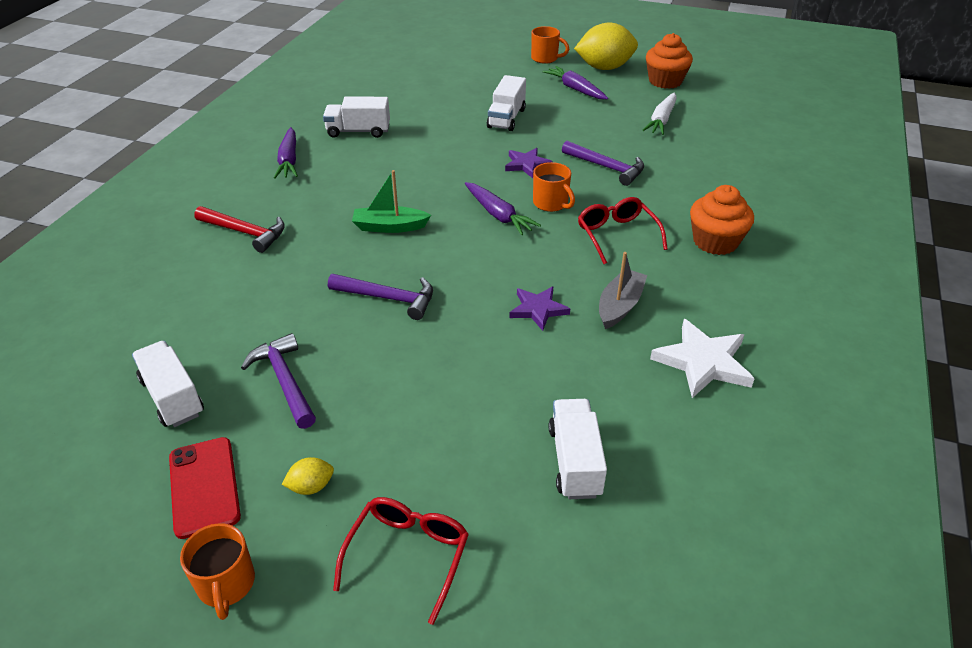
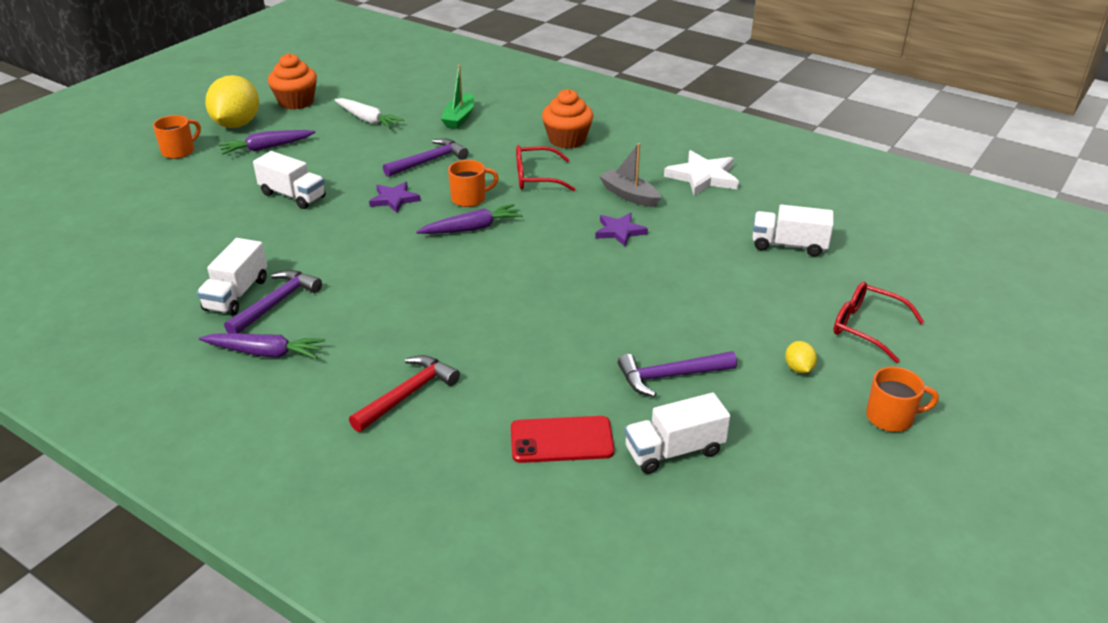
camera: 75 degrees left, 5 degrees down
red phone [169,437,241,539] -> red phone moved to [511,416,615,463]
purple hammer [328,274,433,320] -> purple hammer moved to [224,270,322,333]
green boat [352,170,431,233] -> green boat moved to [441,65,475,129]

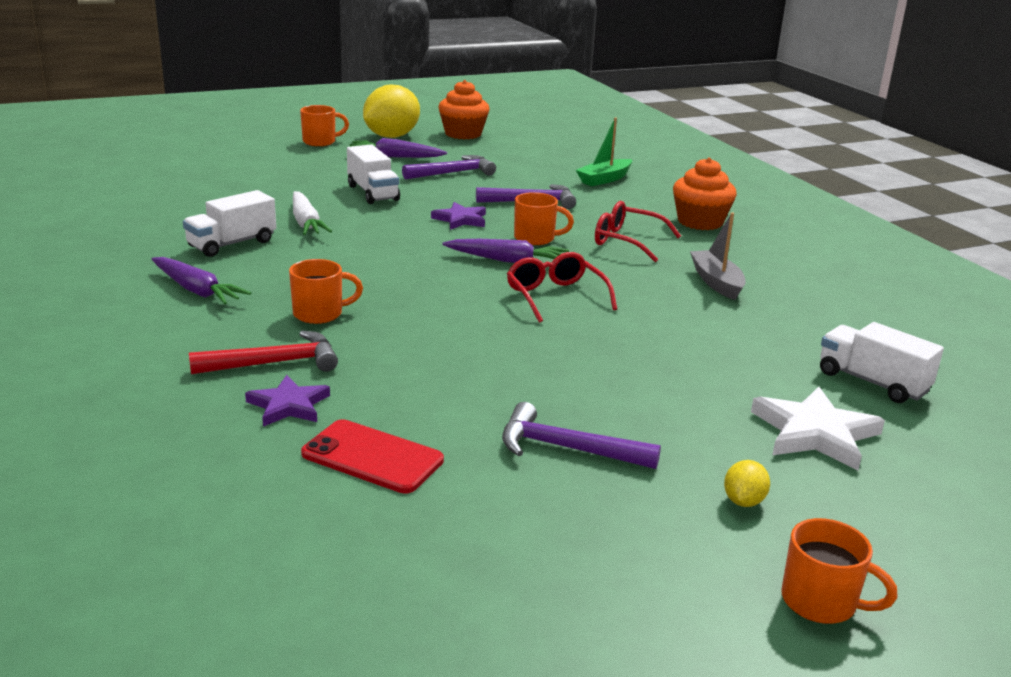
camera: 30 degrees right, 10 degrees down
purple hammer [224,270,322,333] -> purple hammer moved to [402,155,496,180]
white carrot [334,98,404,129] -> white carrot moved to [293,191,332,235]
purple star [595,213,648,247] -> purple star moved to [245,375,330,427]
white truck [624,393,730,474] -> none
white star [664,150,739,196] -> white star moved to [751,387,885,470]
red glasses [834,282,924,363] -> red glasses moved to [507,252,617,323]
none -> orange mug [289,259,363,324]

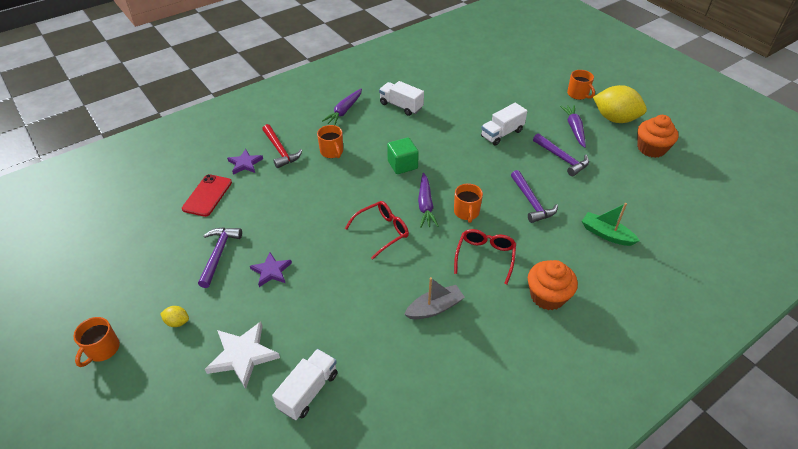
camera: 80 degrees right, 20 degrees up
white carrot [293,191,332,235] -> none
purple star [431,202,486,230] -> purple star moved to [250,252,292,287]
none -> green cube [387,137,419,174]

